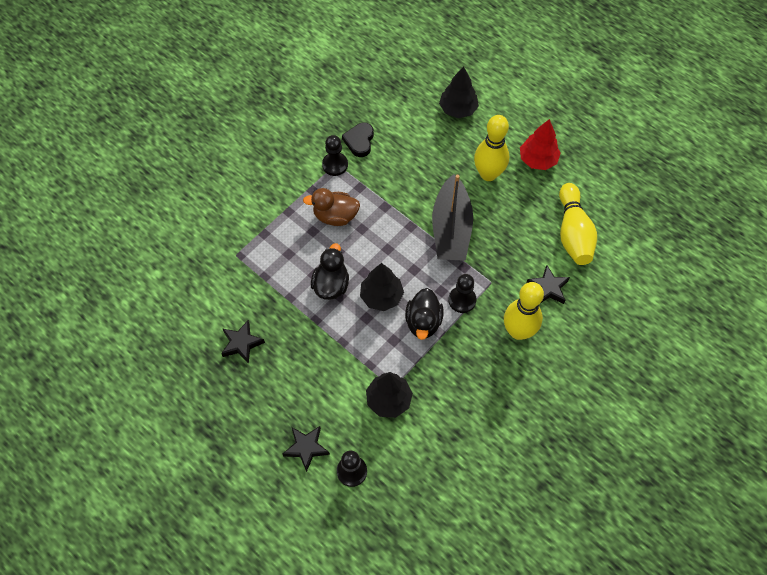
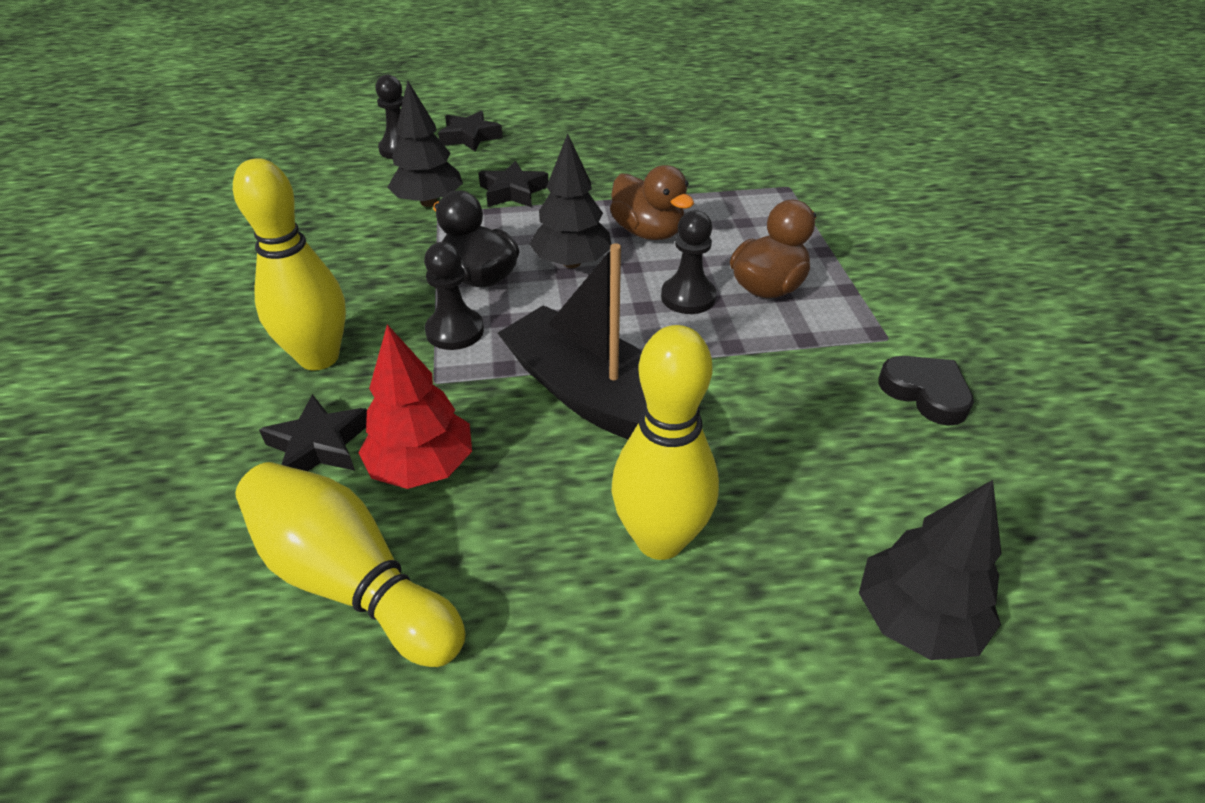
camera: 130 degrees right, 20 degrees down
black star [221,320,265,364] -> black star moved to [478,161,548,207]
black duck [311,243,349,300] -> brown duck [610,165,694,240]
black pawn [322,135,348,176] -> black pawn moved to [661,210,716,314]
red tree [520,119,561,170] -> red tree moved to [359,324,472,489]

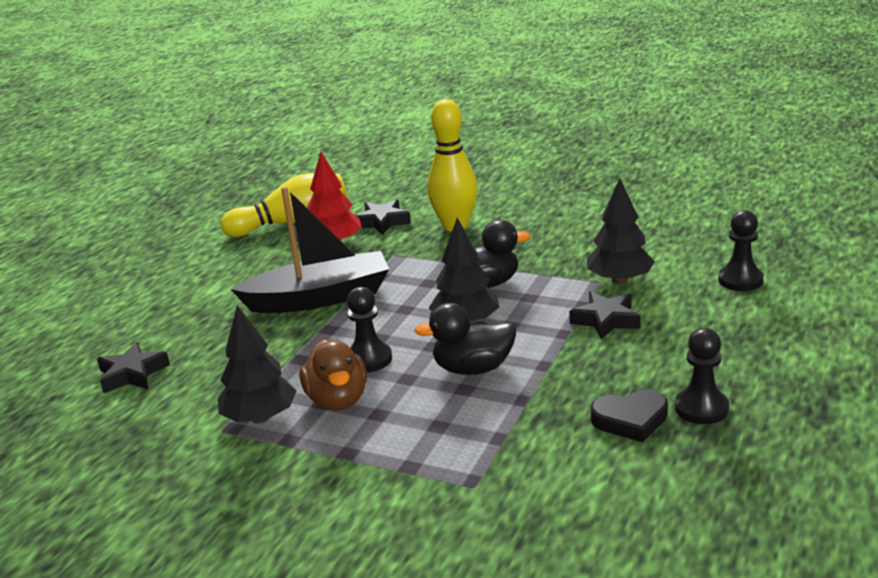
camera: 125 degrees right, 15 degrees down
black pawn [424,242,484,350] -> black pawn moved to [675,328,729,424]
black star [438,111,503,152] -> black star moved to [97,342,170,393]
brown duck [610,165,694,240] -> black duck [414,303,516,375]
yellow bowling pin [612,325,719,560] -> none
black tree [859,480,1002,660] -> black tree moved to [218,305,297,424]
black heart [878,356,974,426] -> black heart moved to [591,390,668,442]

